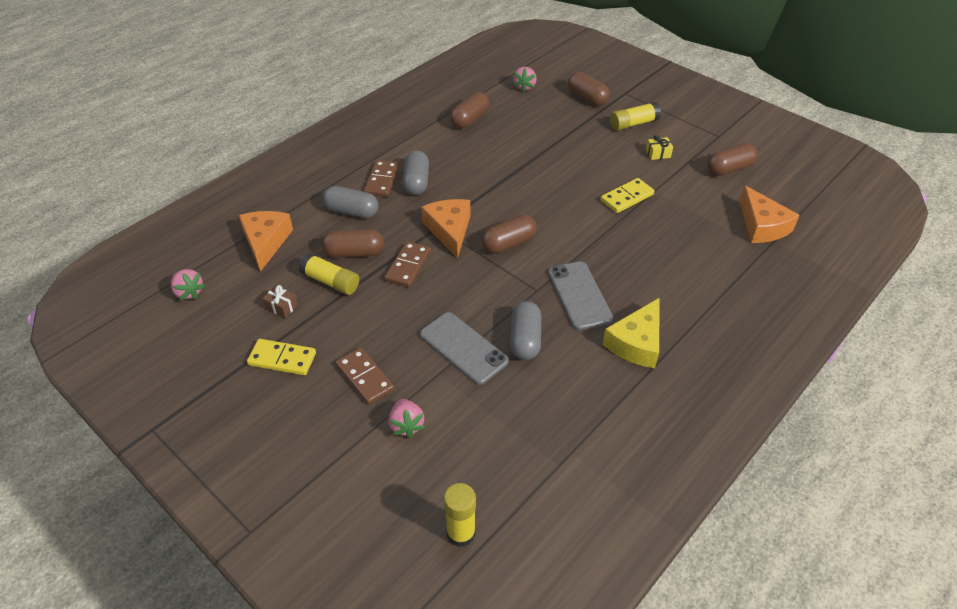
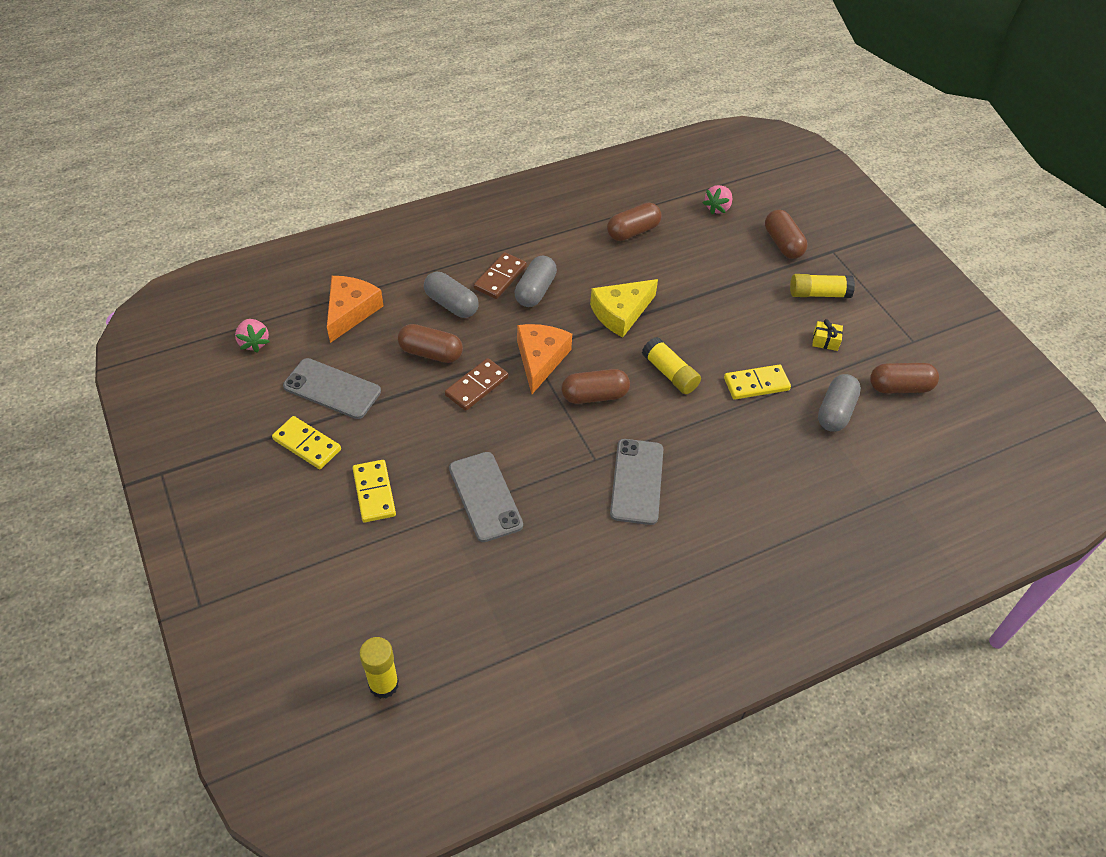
camera: 20 degrees right, 5 degrees up
brown gift [262,285,298,318] -> grey phone [283,358,381,419]
yellow glue stick [298,253,359,295] -> yellow glue stick moved to [642,337,701,394]
brown domino [335,347,395,405] -> yellow domino [353,460,396,523]
pink strawberry [389,399,425,438] -> none
grey capsule [510,301,541,360] -> grey capsule moved to [818,374,861,432]
yellow cheese [602,298,659,368] -> yellow cheese moved to [590,279,658,337]
orange cheese [739,185,799,243] -> none

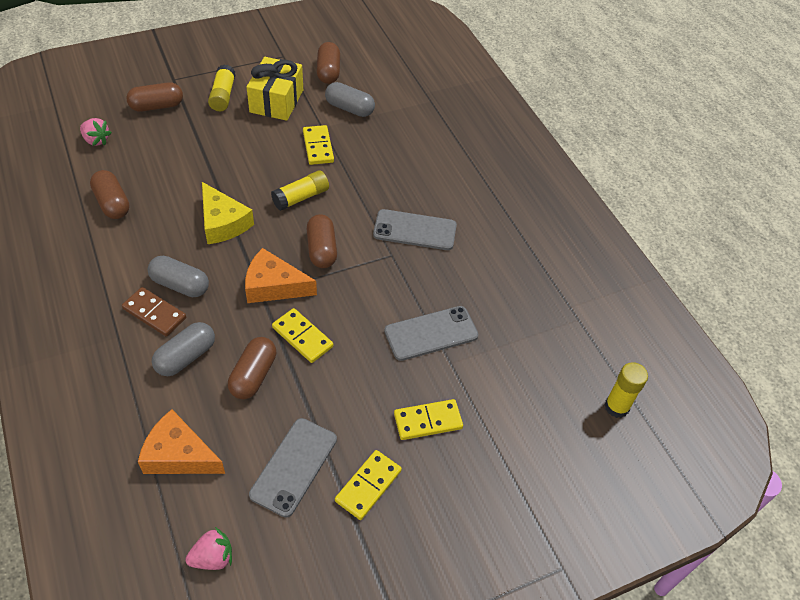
camera: 90 degrees left, 0 degrees up
brown domino [445,358,508,411] -> yellow domino [272,308,333,363]
yellow gift [812,319,843,351] -> yellow gift [247,57,303,121], size x2.40

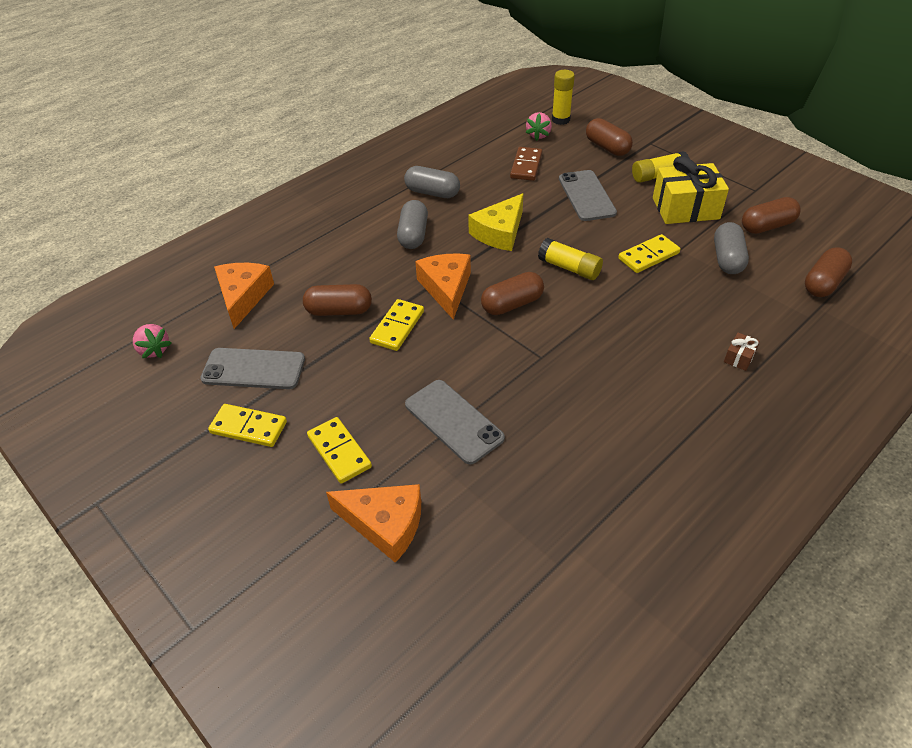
camera: 75 degrees right, 5 degrees down
brown capsule [90,170,129,219] -> brown capsule moved to [805,247,852,297]
brown domino [122,287,186,336] -> brown domino moved to [510,147,542,181]
grey capsule [152,322,215,376] -> grey capsule moved to [404,166,460,198]
grey phone [373,209,457,250] -> grey phone moved to [559,170,617,221]
yellow glue stick [605,362,648,418] -> yellow glue stick moved to [552,70,575,125]
none -> orange cheese [326,484,421,563]
none -> brown gift [724,333,760,371]

